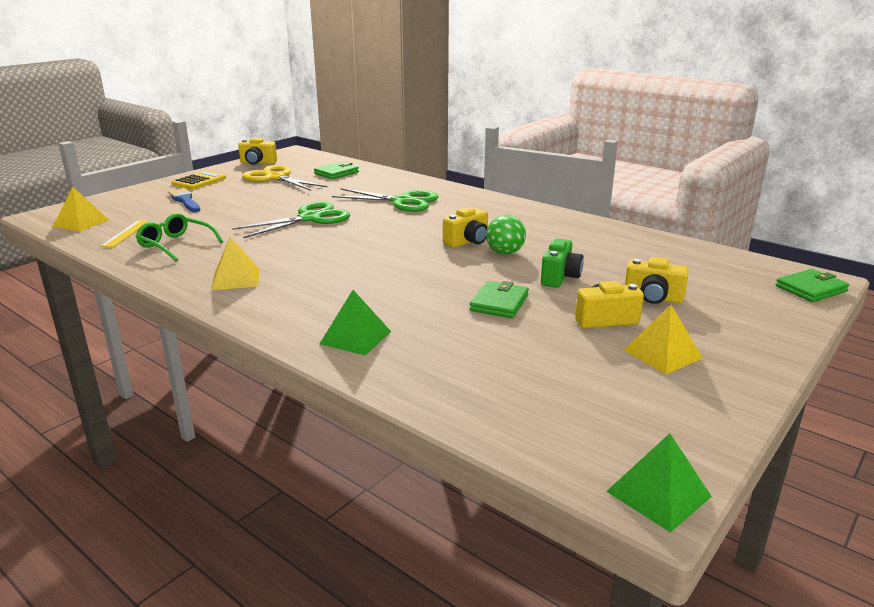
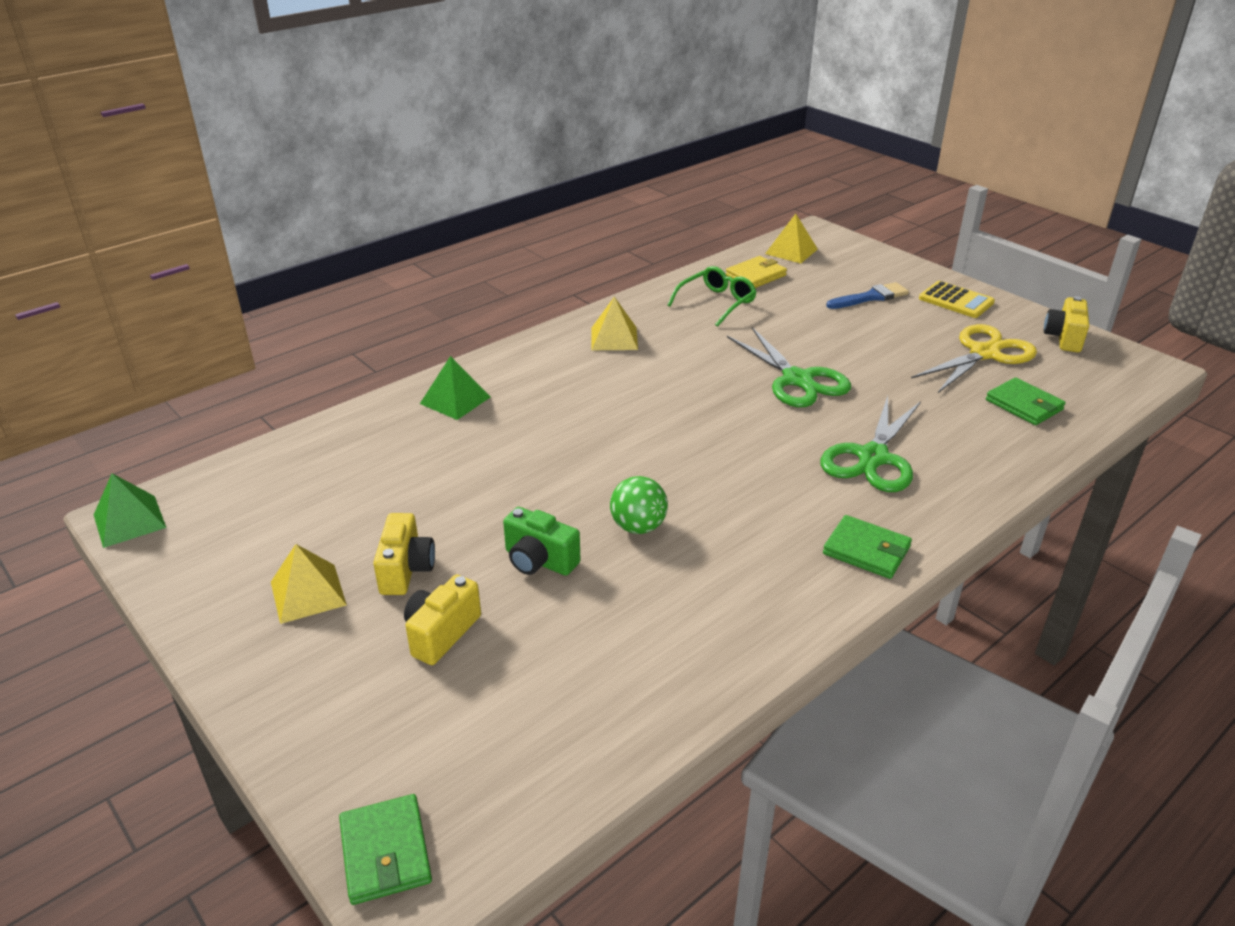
camera: 100 degrees right, 10 degrees up
yellow ruler [100,220,150,247] -> yellow wallet [726,256,787,288]
yellow camera [443,207,488,248] -> none
green wallet [470,281,529,318] -> green wallet moved to [823,515,912,579]

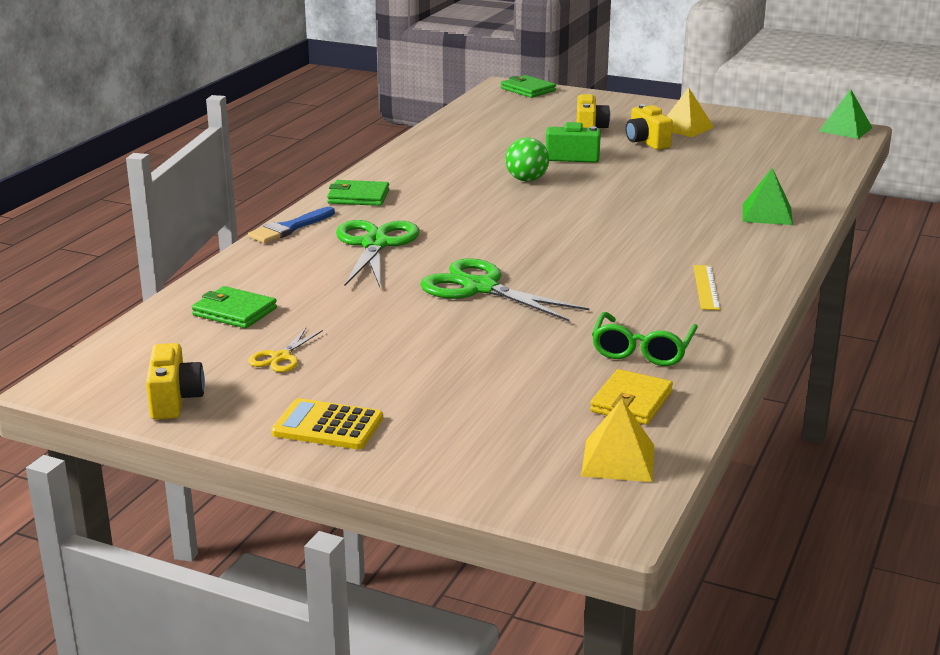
camera: 155 degrees right, 10 degrees down
yellow pyramid [592,297,638,350] -> yellow ruler [693,265,720,310]
blue brush [826,282,909,309] -> blue brush moved to [248,207,335,243]
yellow scissors [911,324,1037,393] -> yellow scissors [248,328,323,372], size x0.50

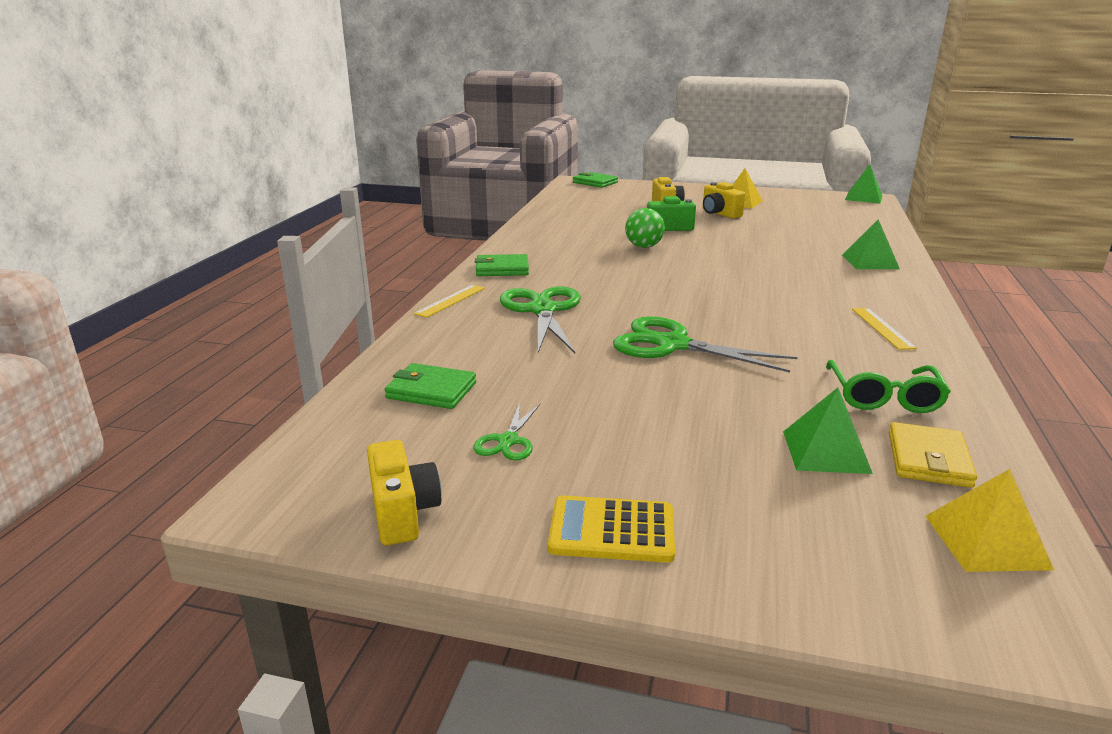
camera: 10 degrees left, 0 degrees up
blue brush [248,207,335,243] -> yellow ruler [414,285,485,318]
yellow scissors [248,328,323,372] -> green scissors [473,402,540,461]
none -> green pyramid [783,388,873,474]

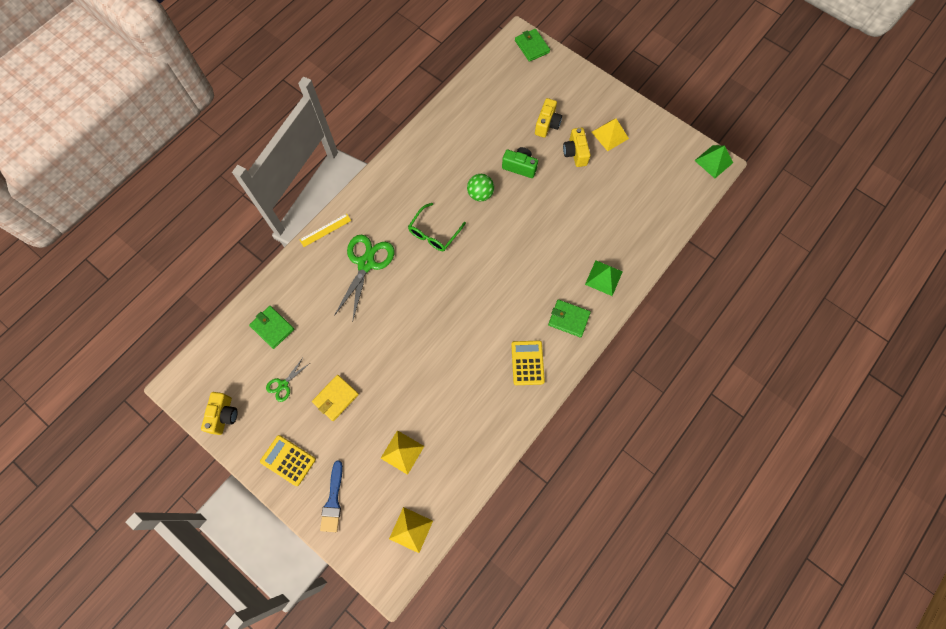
camera: 25 degrees right, 45 degrees up
green wallet [475,254,529,276] -> green wallet moved to [548,300,591,338]
green scissors [613,316,798,373] -> none
green pyramid [783,388,873,474] -> yellow pyramid [380,430,424,475]
green glasses [826,360,951,413] -> green glasses moved to [408,203,466,251]
yellow ruler [852,308,917,350] -> yellow calculator [511,341,545,385]
yellow wallet [889,422,977,488] -> yellow wallet moved to [312,375,359,421]
none -> blue brush [320,460,343,532]

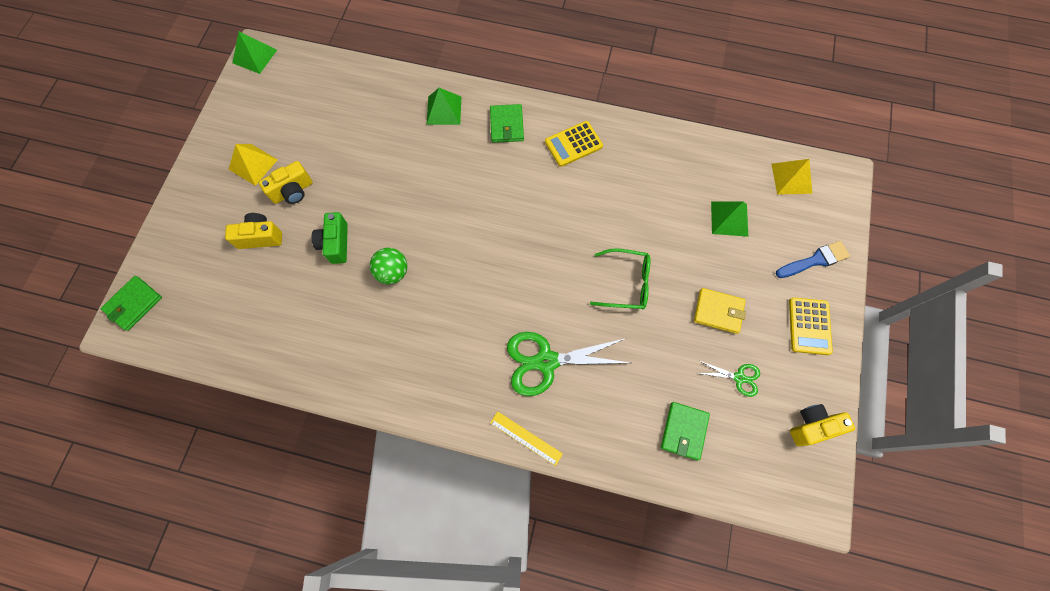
camera: 115 degrees left, 0 degrees up
yellow pyramid [380,430,424,475] -> green pyramid [711,201,748,237]
green glasses [408,203,466,251] -> green glasses moved to [590,248,650,310]

